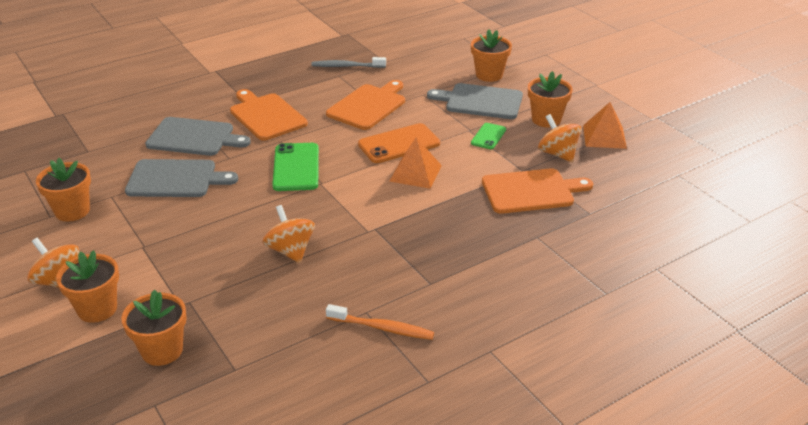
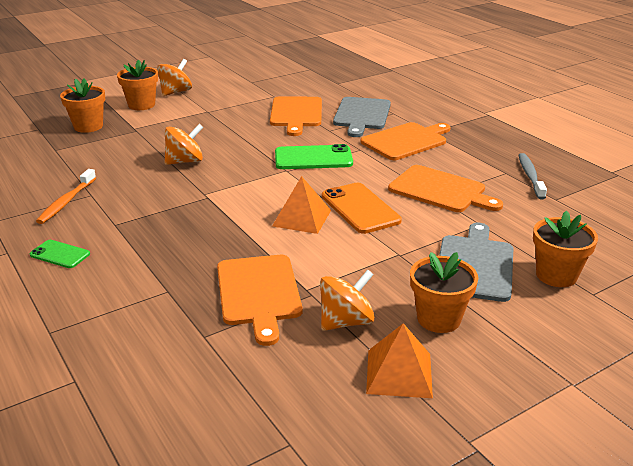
camera: 90 degrees right, 5 degrees down
orange flower pot [36,158,91,222] -> none
grey cutting board [125,159,238,197] -> orange cutting board [270,96,322,136]
green phone [471,123,506,149] -> green phone moved to [30,240,90,268]

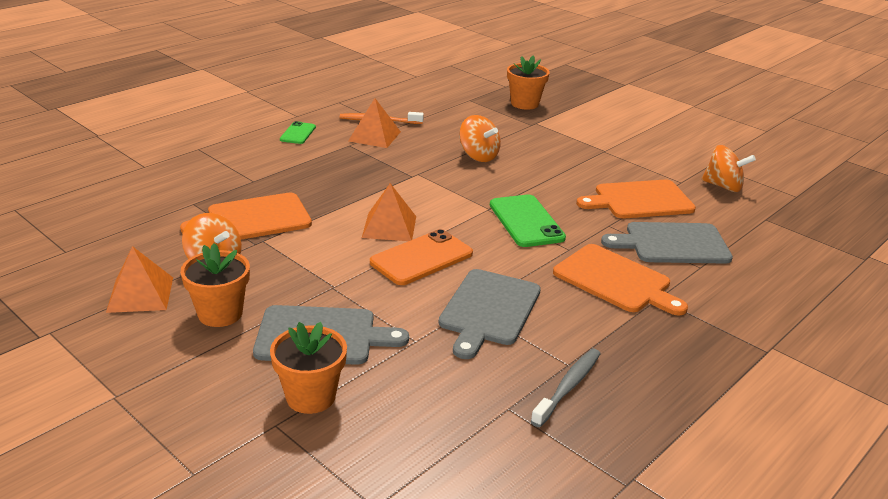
camera: 75 degrees right, 0 degrees up
orange flower pot [117,60,158,110] -> none
orange spinning top [157,59,192,96] -> orange spinning top moved to [702,145,756,192]
orange cutting board [388,165,503,212] -> grey cutting board [439,269,541,359]
grey toothbrush [519,153,547,199] -> grey toothbrush turned 45 degrees counterclockwise [531,349,601,427]
none -> orange pyramid [348,98,401,148]

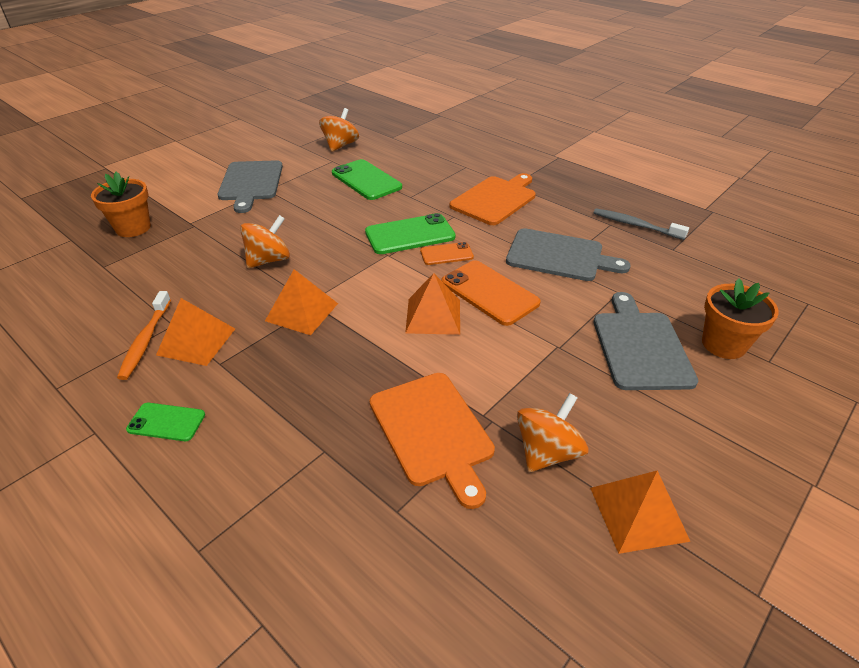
camera: 90 degrees left, 10 degrees up
orange flower pot [180,243,250,327] -> none
orange cutting board [576,180,696,219] -> green phone [332,159,402,200]
grey cutting board [601,222,733,264] -> grey cutting board moved to [218,160,283,213]
none -> orange pyramid [265,269,338,335]
none -> orange phone [420,242,474,265]

